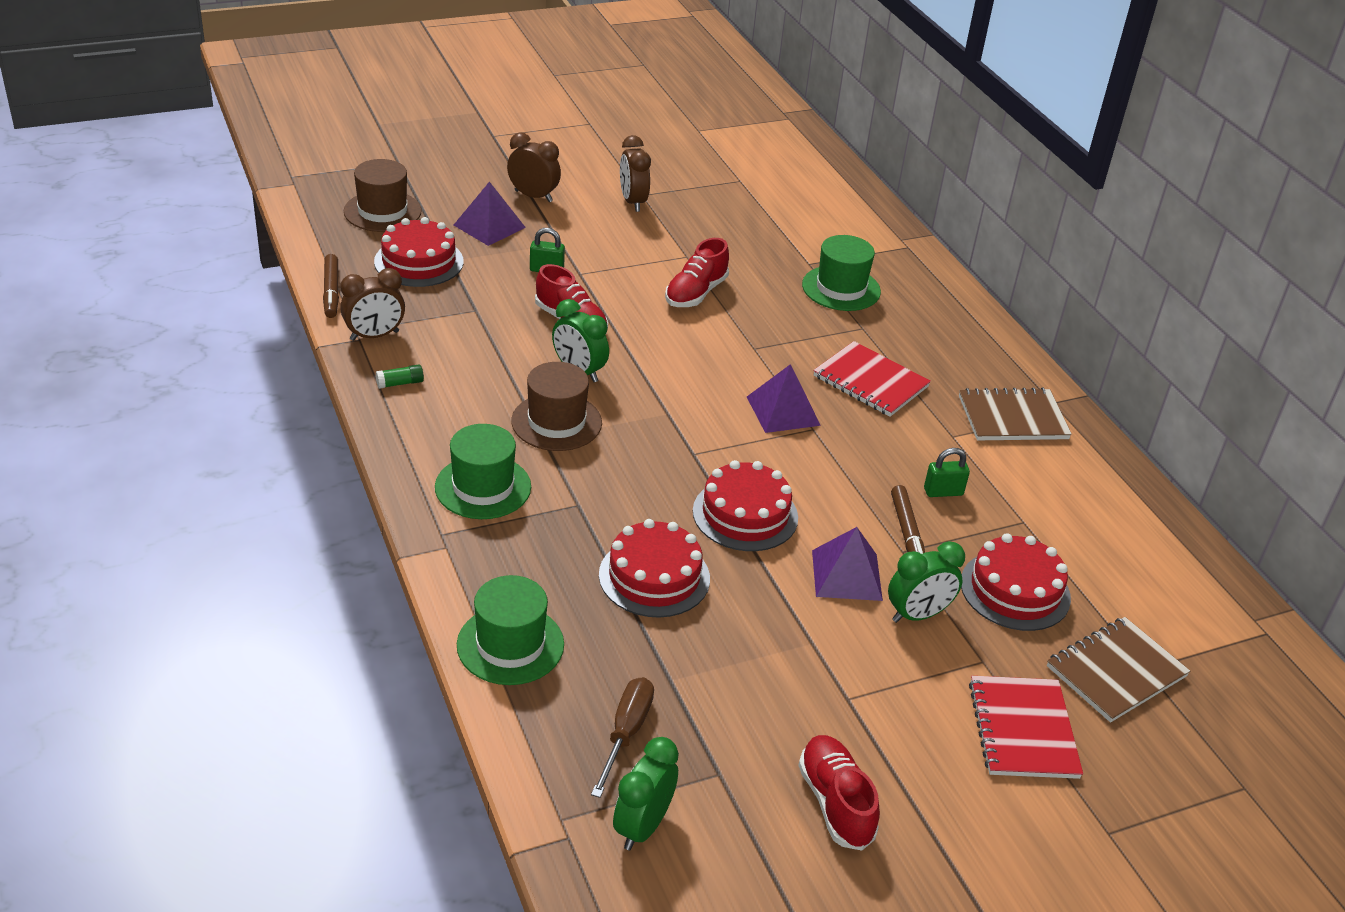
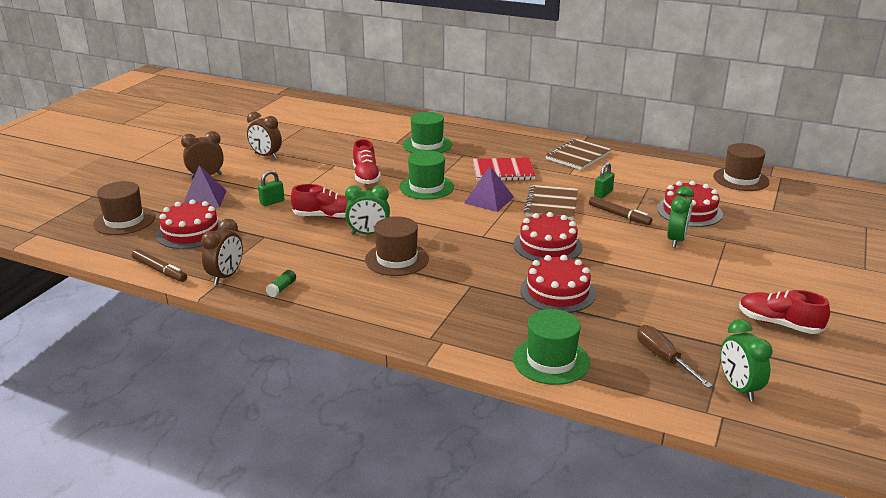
camera: 40 degrees left, 10 degrees down
green hat [435,424,531,519] -> green hat moved to [399,150,454,200]
purple pyramid [812,527,883,601] -> none
red notebook [969,676,1083,779] -> none
brown notebook [1047,617,1190,722] -> brown notebook moved to [524,185,578,220]
none -> brown hat [713,143,769,191]

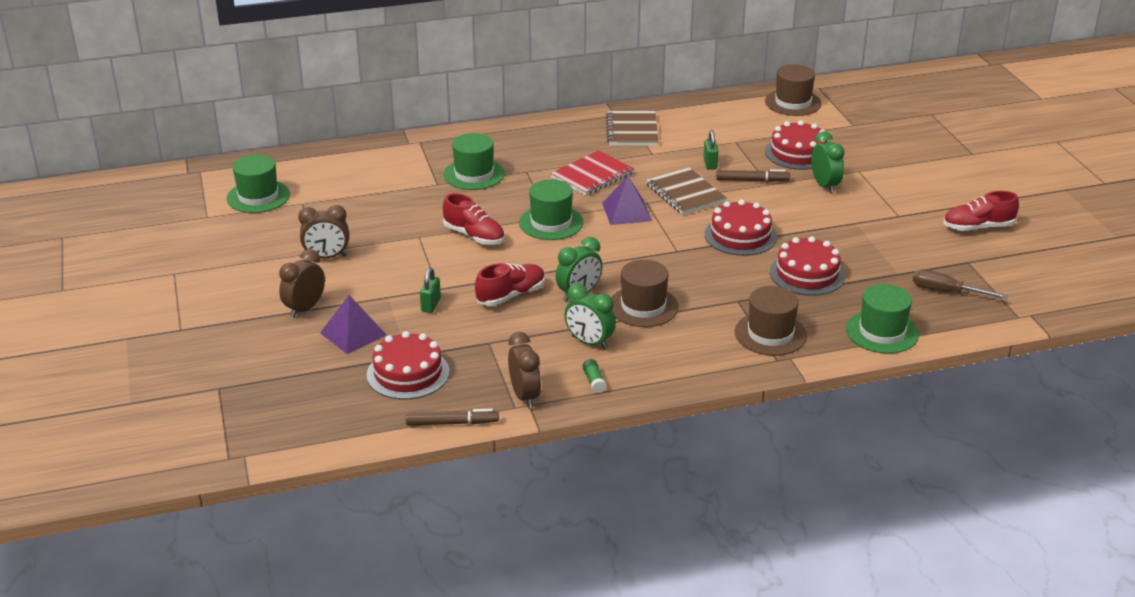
camera: 40 degrees left, 5 degrees up
brown hat [93,181,155,235] -> brown hat moved to [735,286,807,356]
green clock [721,319,773,401] -> green clock moved to [564,284,616,350]
none -> green hat [226,154,290,213]

